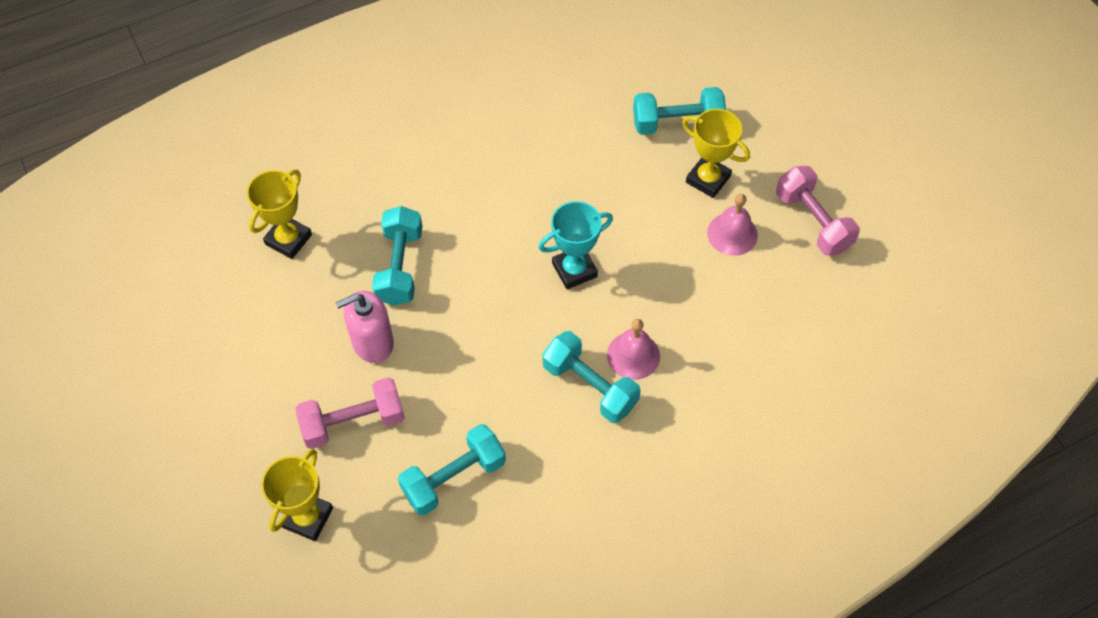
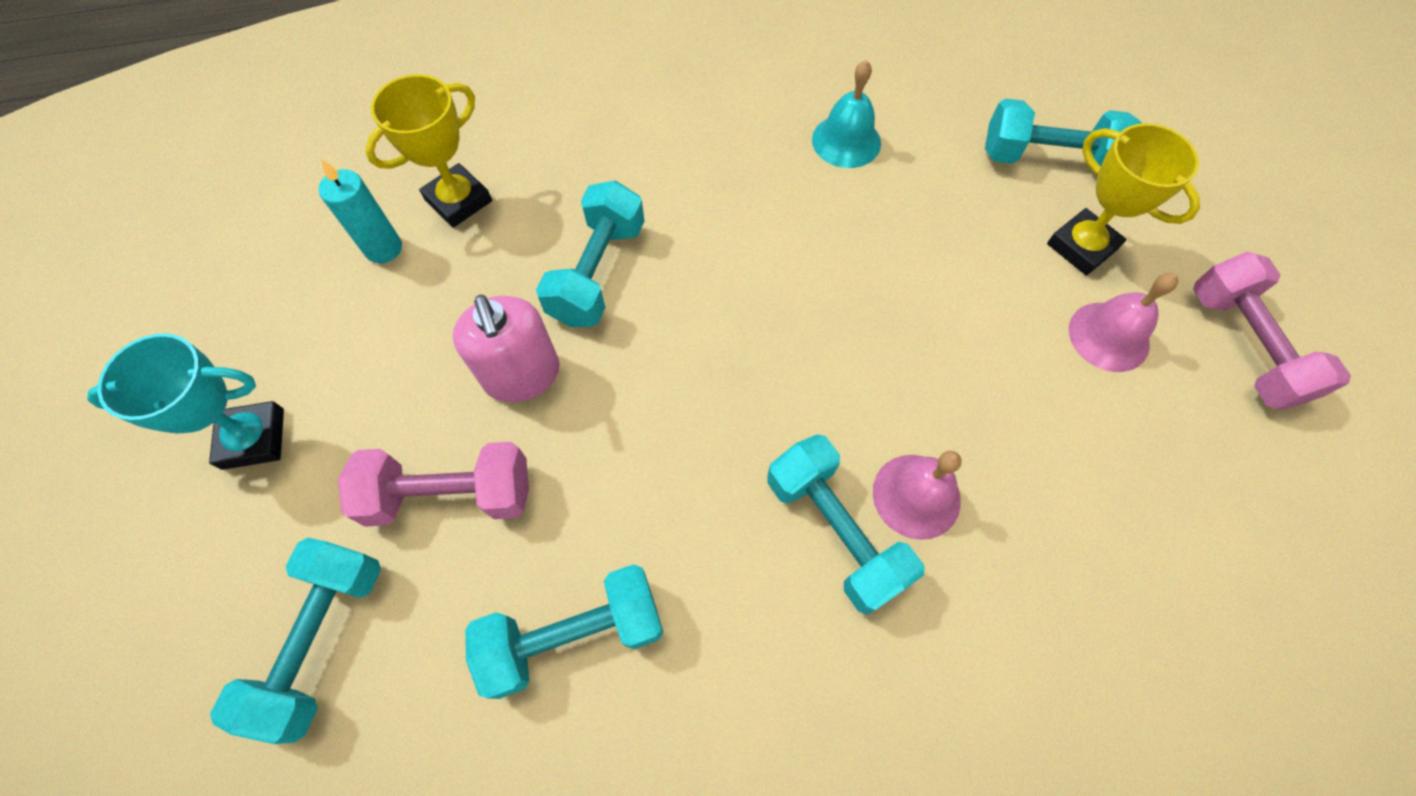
camera: 15 degrees right, 5 degrees up
yellow trophy [261,449,333,541] -> turquoise dumbbell [210,538,381,744]
pink soap dispenser [336,291,394,363] -> pink soap dispenser turned 105 degrees counterclockwise [453,295,560,402]
turquoise trophy [538,201,613,289] -> turquoise trophy moved to [87,333,284,470]
none -> turquoise candle [318,159,402,263]
none -> turquoise bell [812,60,881,168]

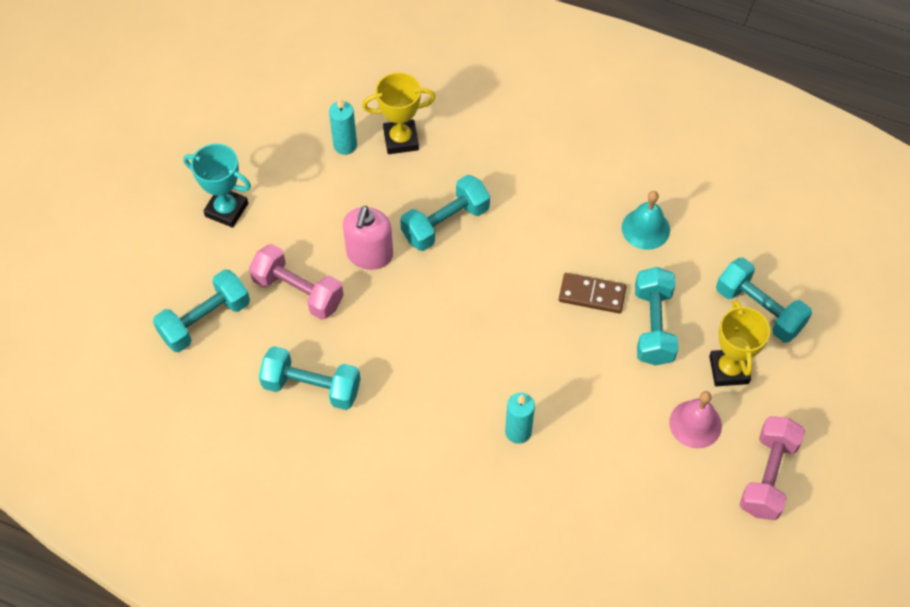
camera: 35 degrees right, 5 degrees down
turquoise dumbbell [767,434,924,615] -> turquoise dumbbell moved to [635,267,678,366]
pink bell [873,451,961,540] -> turquoise candle [505,393,535,444]
none -> brown domino [559,273,626,313]

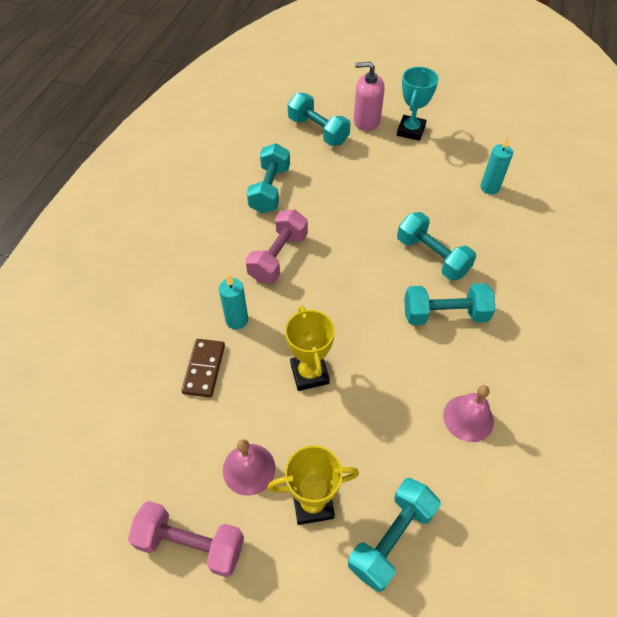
camera: 85 degrees right, 5 degrees down
pink dumbbell [249,244,343,320] -> pink dumbbell moved to [245,210,308,283]
pink soap dispenser [343,206,393,270] -> pink soap dispenser moved to [354,62,385,131]
yellow trophy [362,72,436,154] -> yellow trophy moved to [285,306,335,391]
brown domino [559,273,626,313] -> brown domino moved to [181,339,225,398]
turquoise bell [622,191,670,250] -> pink bell [443,385,494,442]
turquoise dumbbell [635,267,678,366] -> turquoise dumbbell moved to [404,283,495,325]

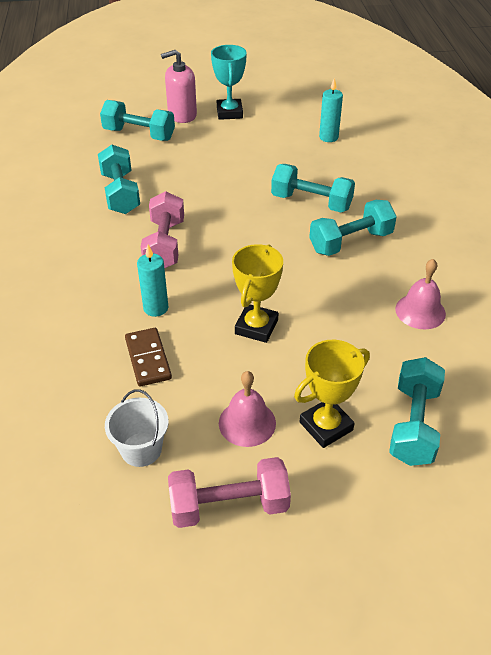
camera: 25 degrees left, 10 degrees down
yellow trophy [285,306,335,391] -> yellow trophy turned 60 degrees clockwise [232,244,283,343]
none -> white bucket [105,389,169,467]

